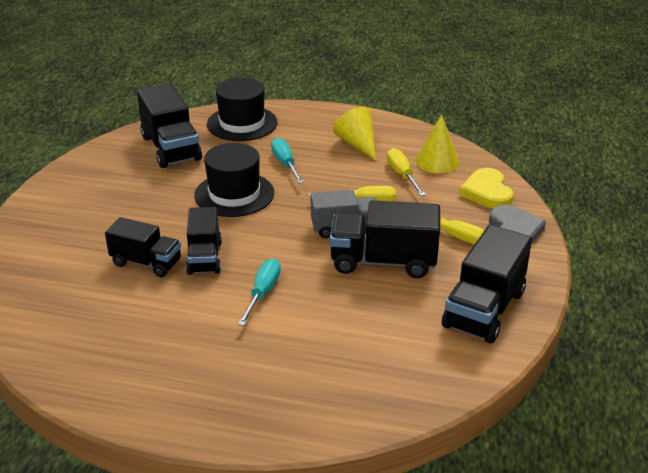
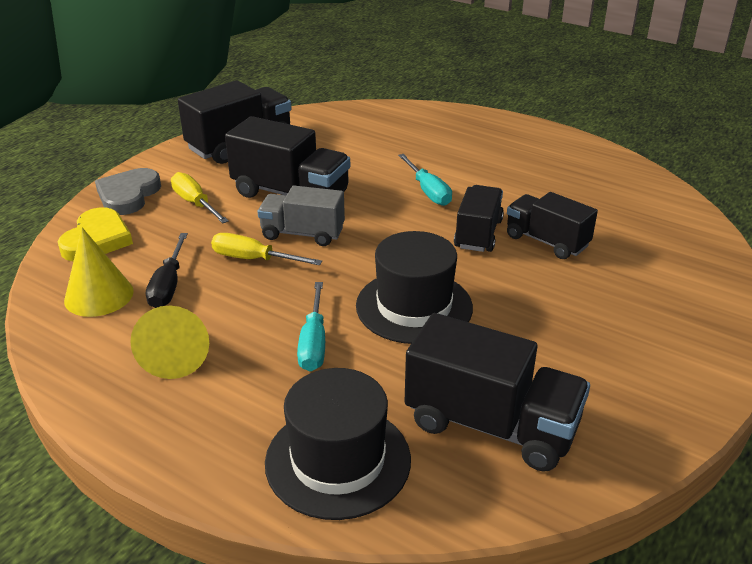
camera: 160 degrees left, 0 degrees up
black truck [137,83,202,168] -> black truck turned 120 degrees clockwise [404,313,590,472]
turquoise screwdriver [238,259,281,326] -> turquoise screwdriver turned 60 degrees counterclockwise [398,154,452,206]
yellow screwdriver [387,148,426,196] -> black screwdriver [146,233,188,308]

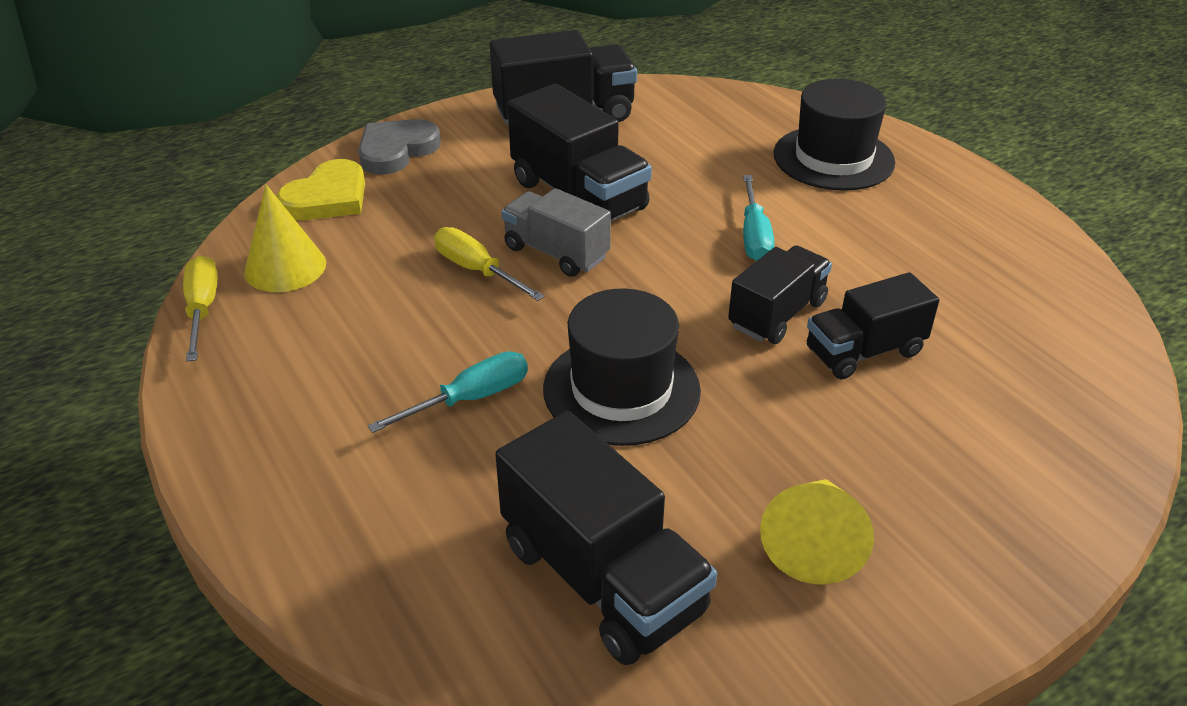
camera: 25 degrees right, 5 degrees up
yellow cone [130,306,209,379] -> yellow cone moved to [760,479,874,585]
black screwdriver [146,233,188,308] -> none
yellow screwdriver [171,172,229,223] -> yellow screwdriver moved to [183,255,218,362]
black hat [265,368,411,520] -> black hat moved to [773,79,895,191]
turquoise screwdriver [297,282,325,371] -> turquoise screwdriver turned 150 degrees counterclockwise [368,351,528,433]
black truck [507,192,598,259] -> black truck turned 90 degrees counterclockwise [807,272,939,380]

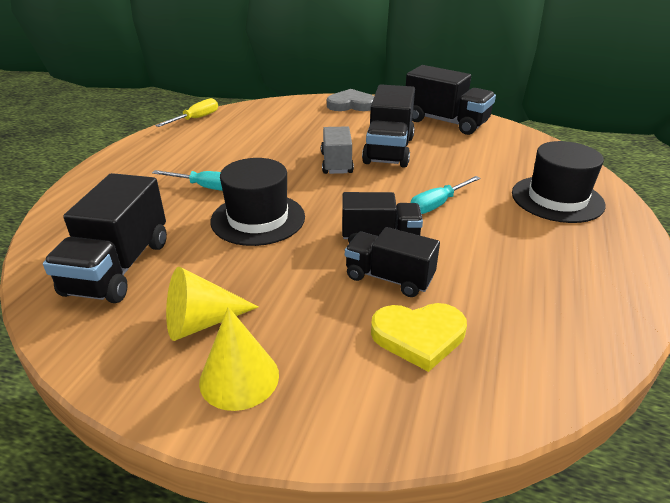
camera: 50 degrees right, 5 degrees down
yellow cone [244,185,326,292] -> yellow cone moved to [199,307,279,411]
yellow heart [277,159,365,220] -> yellow heart moved to [371,303,467,372]
yellow screwdriver [434,227,545,301] -> none

